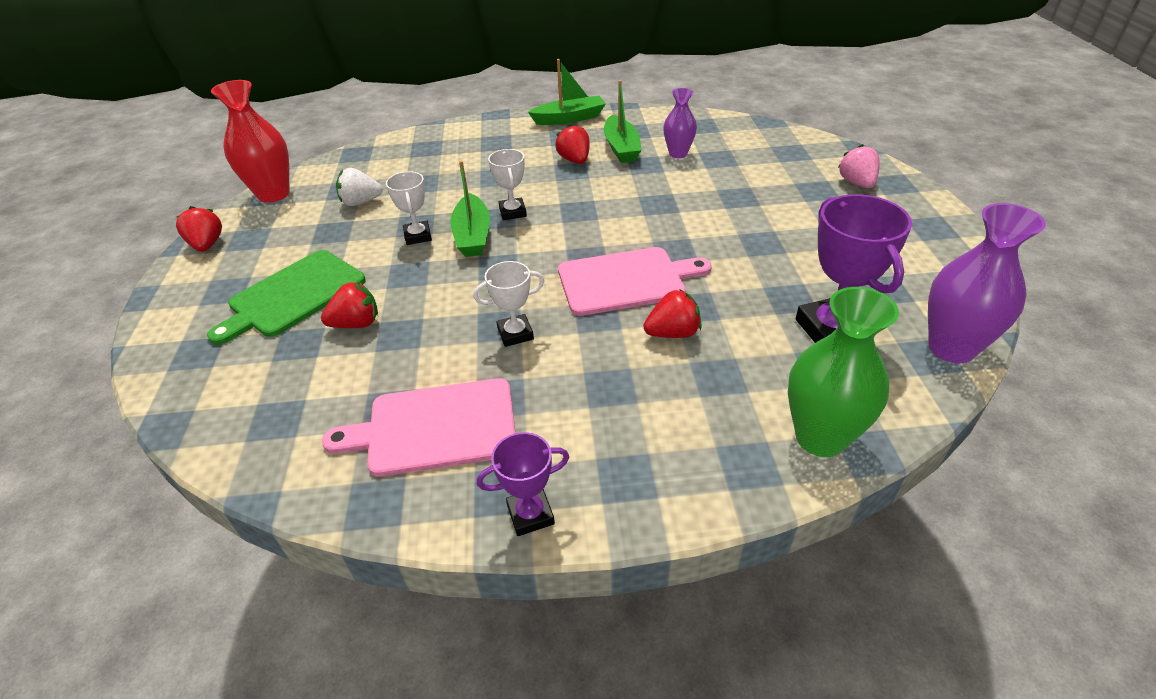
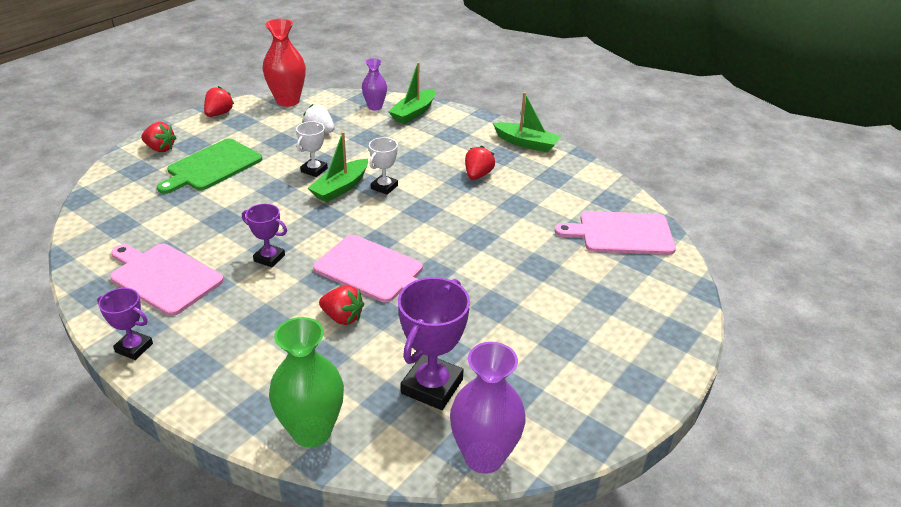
camera: 40 degrees right, 5 degrees down
green cutting board [207,250,366,345] -> green cutting board turned 45 degrees counterclockwise [157,138,262,194]
red strawberry [321,282,378,328] -> red strawberry moved to [141,122,176,152]
white trophy [473,261,544,347] -> purple trophy [242,204,287,268]
green boat [604,80,642,163] -> green boat moved to [388,62,435,124]
purple vase [663,88,697,158] -> purple vase moved to [362,58,387,111]
pink strawberry [838,144,880,188] -> none
none -> pink cutting board [555,211,676,255]

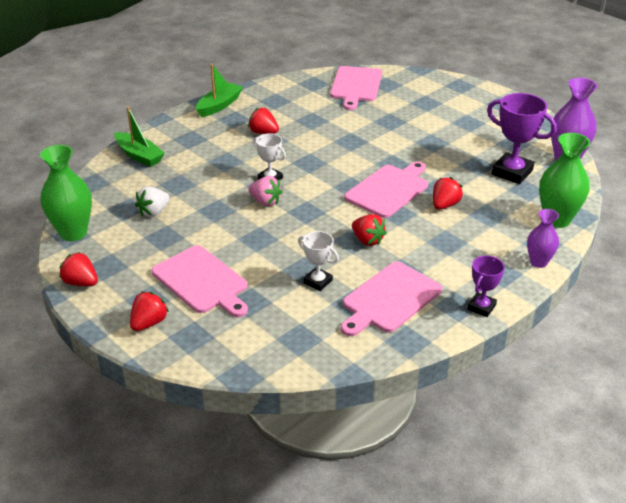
camera: 80 degrees left, 0 degrees up
green cutting board [157,138,262,194] -> pink cutting board [151,245,248,317]
purple trophy [242,204,287,268] -> red strawberry [352,214,387,246]
red vase [263,19,306,107] -> green vase [40,145,92,241]
white trophy [296,121,328,177] -> white trophy moved to [298,231,339,291]
green boat [308,132,368,203] -> pink strawberry [248,176,282,206]
purple vase [362,58,387,111] -> purple vase moved to [527,209,559,268]

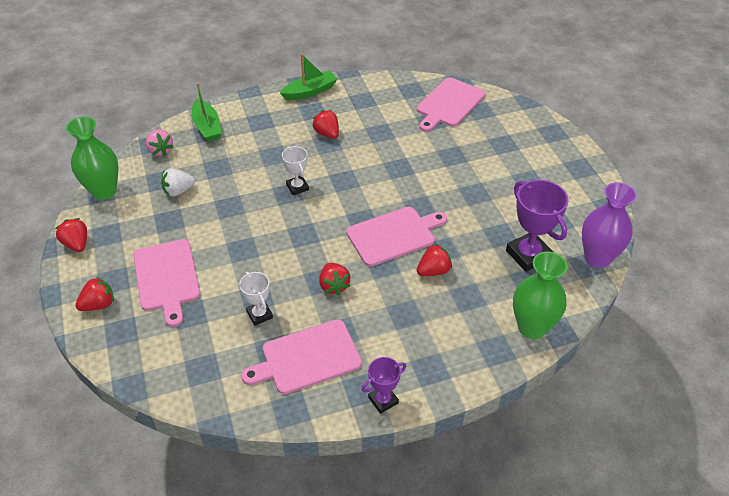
camera: 25 degrees right, 10 degrees up
pink strawberry [248,176,282,206] -> pink strawberry moved to [146,129,174,156]
purple vase [527,209,559,268] -> none

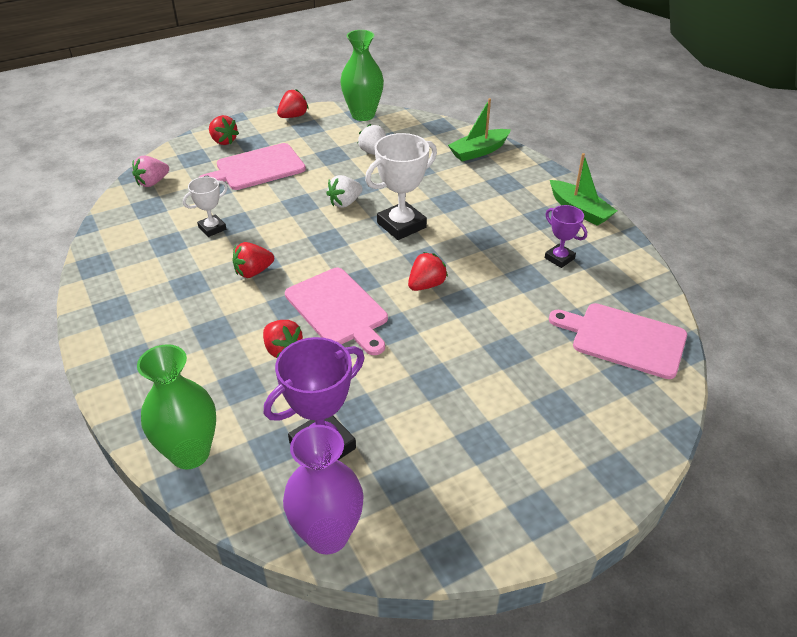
camera: 80 degrees right, 5 degrees down
pink strawberry [146,129,174,156] -> pink strawberry moved to [132,155,169,187]
pink cutting board [241,319,362,394] -> none
white trophy [282,146,309,195] -> white trophy [365,133,437,240], size x1.74
red strawberry [312,110,339,139] -> red strawberry moved to [408,252,448,291]
purple trophy [362,357,406,414] -> purple trophy moved to [545,205,587,268]
none -> white strawberry [326,175,363,208]

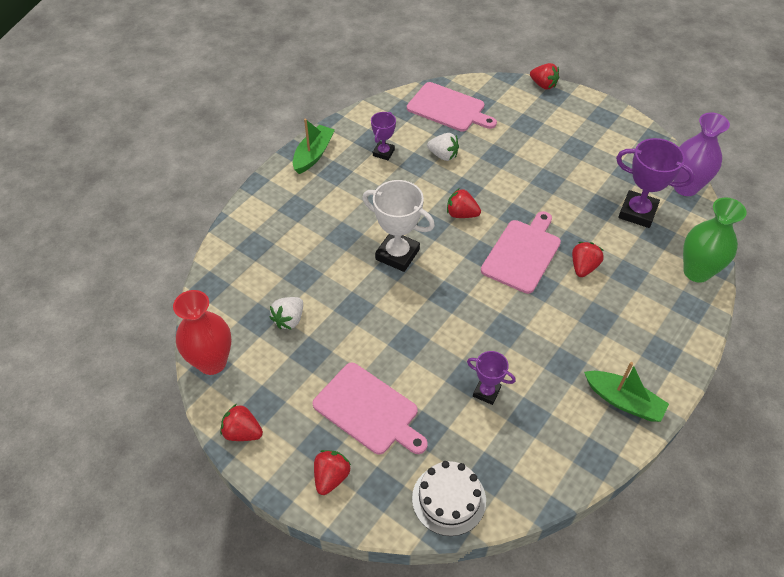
camera: 115 degrees left, 10 degrees up
pink strawberry [132,155,169,187] -> white cake [412,461,486,536]
white trophy [183,177,228,237] -> purple trophy [467,351,516,405]
red strawberry [232,242,274,278] -> red strawberry moved to [530,63,559,90]
white strawberry [326,175,363,208] -> white strawberry moved to [427,133,459,161]
green vase [340,30,384,121] -> red vase [173,290,231,375]
green boat [448,98,511,162] -> green boat moved to [584,362,669,422]
pink cutting board [549,303,687,379] -> pink cutting board turned 60 degrees counterclockwise [407,82,497,132]

